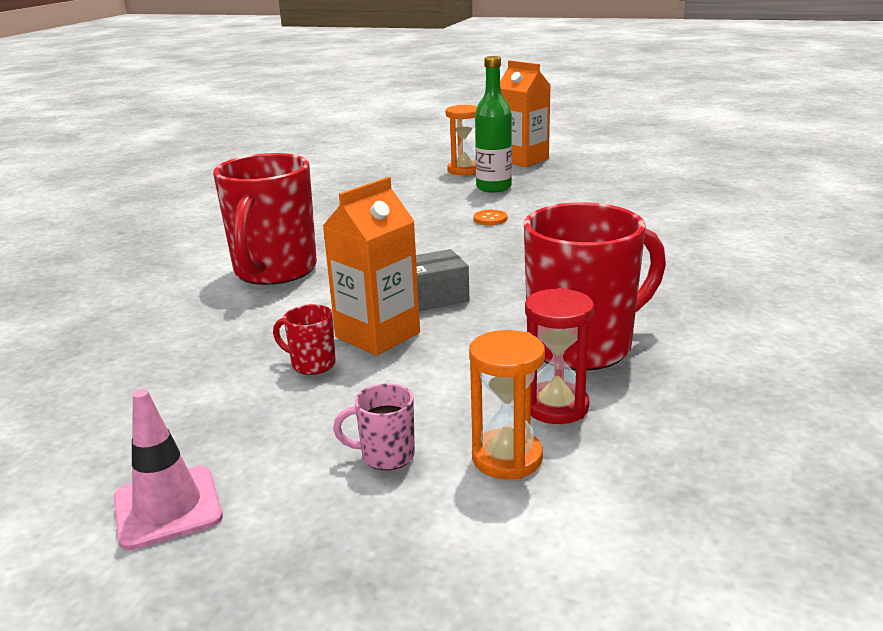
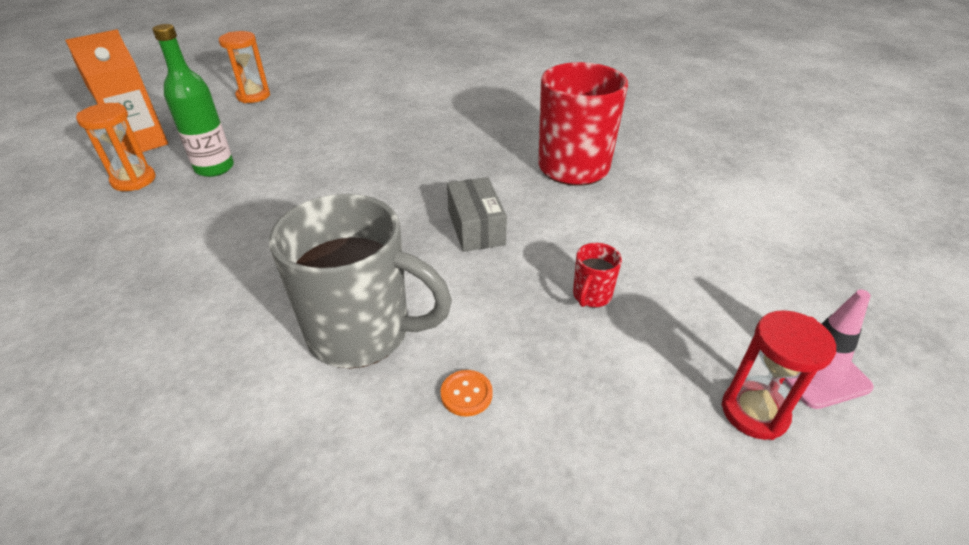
camera: 85 degrees left, 15 degrees up
red mug [213,153,317,285] -> grey mug [269,194,452,369]
orange carton [323,177,420,356] -> none
pink mug [333,383,415,470] -> none
orange hourglass [469,330,545,479] -> orange hourglass moved to [219,31,270,103]
orange button [473,210,507,225] -> orange button moved to [441,370,493,417]
red hourglass [525,288,594,424] -> red hourglass moved to [721,310,836,440]

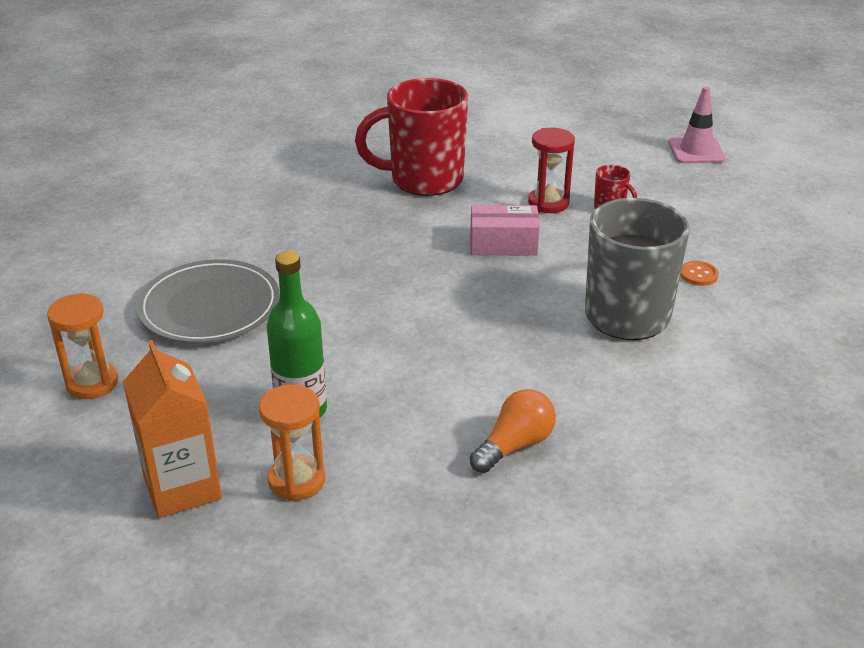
camera: 75 degrees left, 5 degrees down
grey box [447,177,507,252] -> pink box [470,205,540,256]
red hourglass [721,310,836,440] -> red hourglass moved to [528,128,575,213]
none -> grey plate [136,259,280,343]
none -> orange light bulb [470,389,556,473]

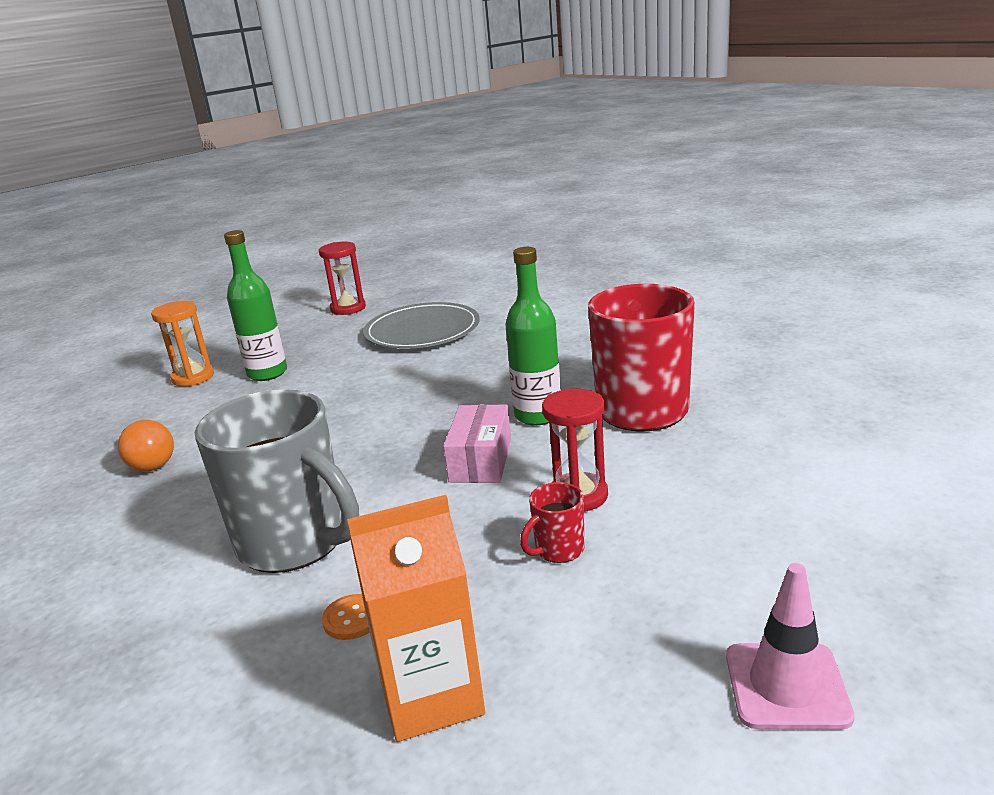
camera: 100 degrees right, 10 degrees down
orange hourglass [47,293,118,399] -> red hourglass [319,242,366,315]
orange carton [123,340,222,518] -> orange carton moved to [347,495,485,742]
none -> green bottle [506,247,561,426]

